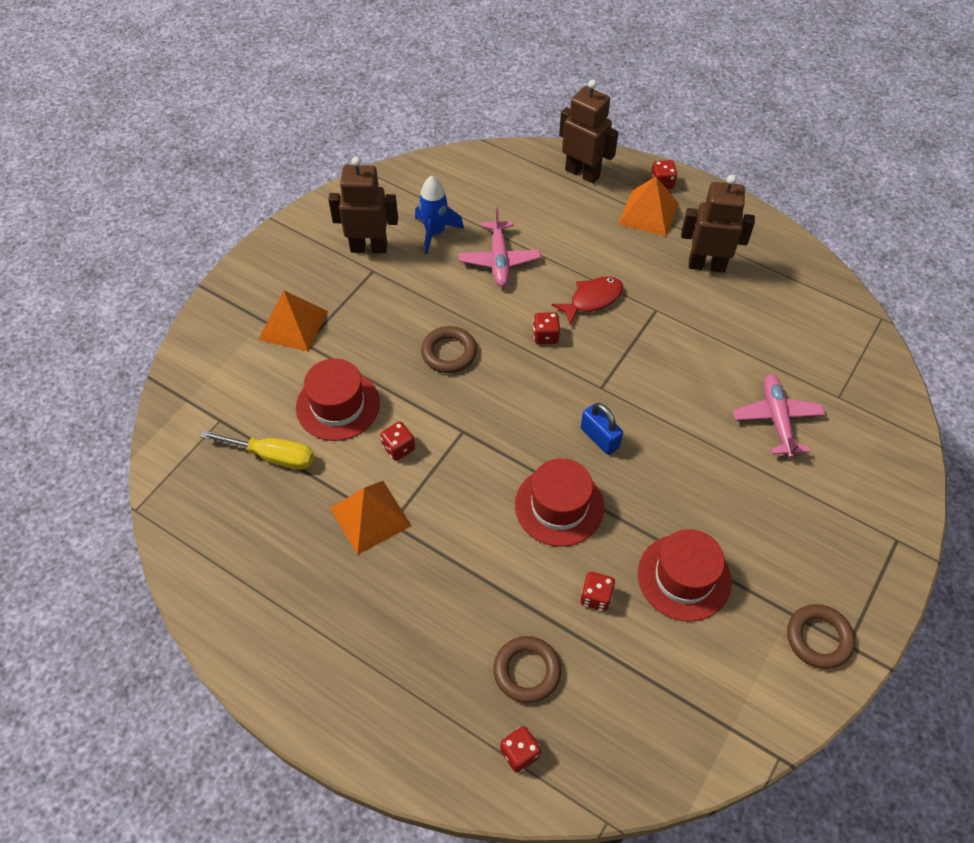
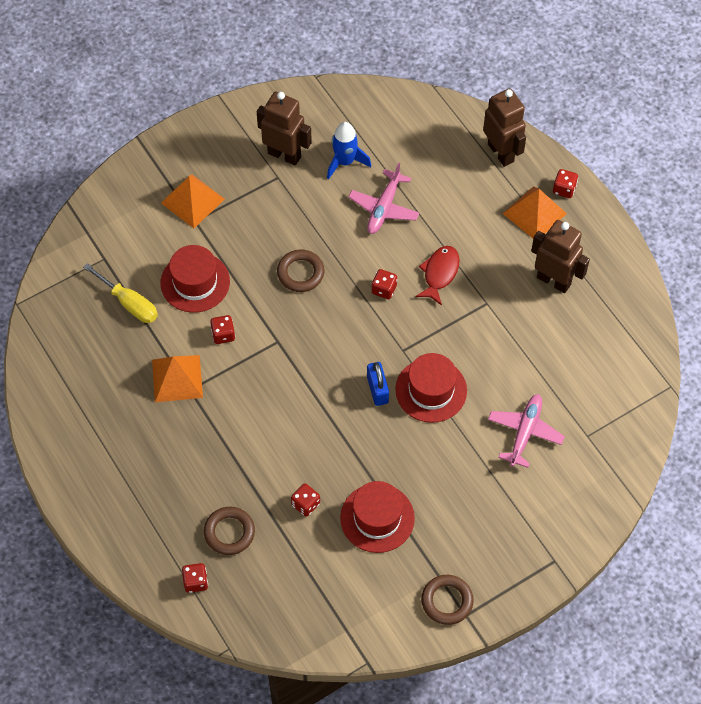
camera: 25 degrees right, 5 degrees up
red hat [515,458,604,547] -> red hat moved to [395,353,467,423]
red fish [552,277,623,326] -> red fish turned 60 degrees counterclockwise [415,246,459,306]

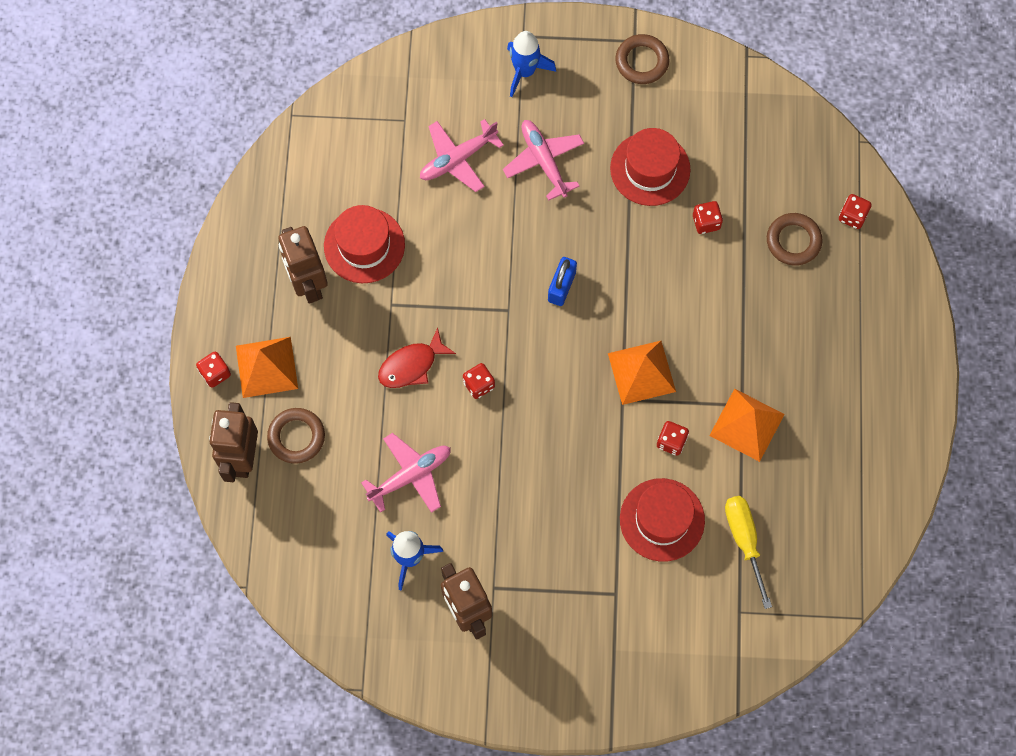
camera: 145 degrees left, 10 degrees up
orange pyramid [161,174,225,228] -> orange pyramid moved to [608,341,676,405]
brown ring [277,250,325,292] -> brown ring moved to [267,408,325,464]
red hat [395,353,467,423] -> red hat moved to [324,205,405,283]
none -> pink plane [503,120,584,200]
none -> blue rocket [507,31,556,97]

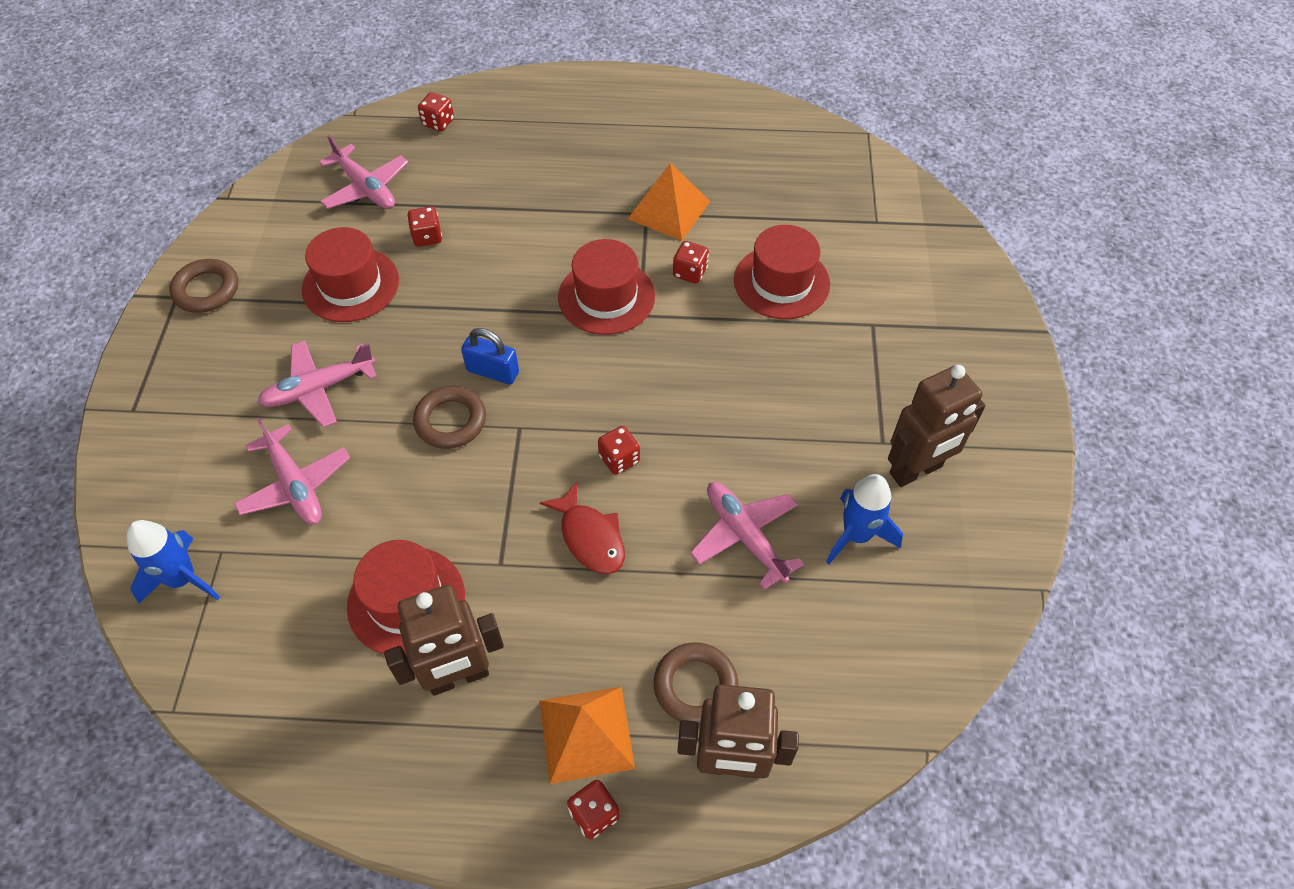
camera: 90 degrees left, 15 degrees down
blue rocket [507,31,556,97] -> blue rocket moved to [126,520,220,603]
orange pyramid [608,341,676,405] -> red hat [558,239,655,335]
yellow screwdriver [725,496,772,609] -> none
brown ring [767,213,822,266] -> brown ring moved to [413,386,486,449]
none -> pink plane [319,135,408,209]

